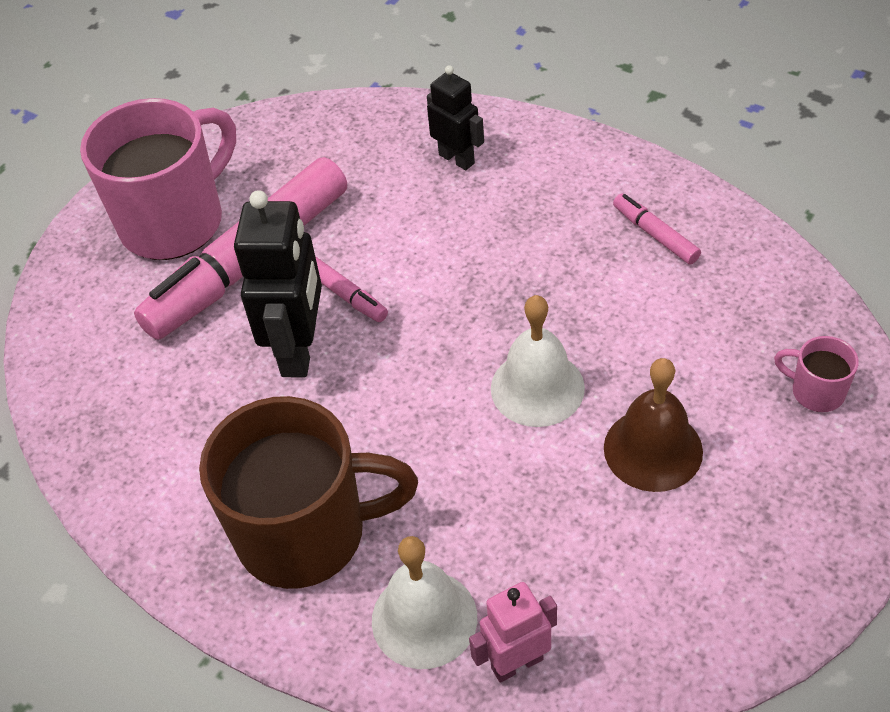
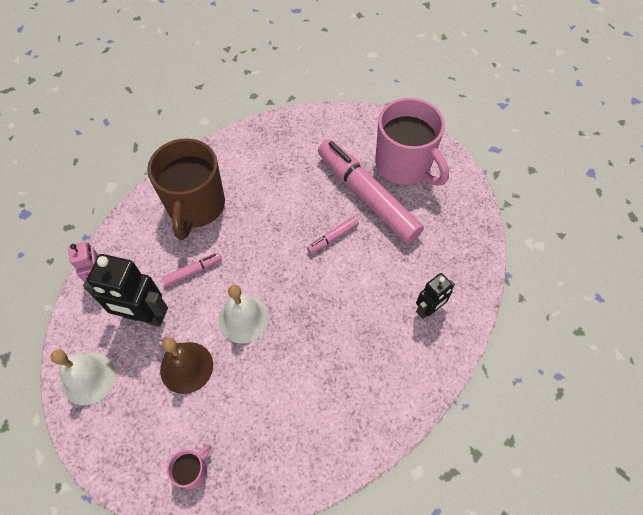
camera: 95 degrees right, 10 degrees up
black robot [234,190,322,378] -> black robot moved to [83,254,168,327]
white bell [372,536,477,669] -> white bell moved to [50,350,116,405]
pink marker [613,194,701,265] -> pink marker moved to [162,252,222,287]

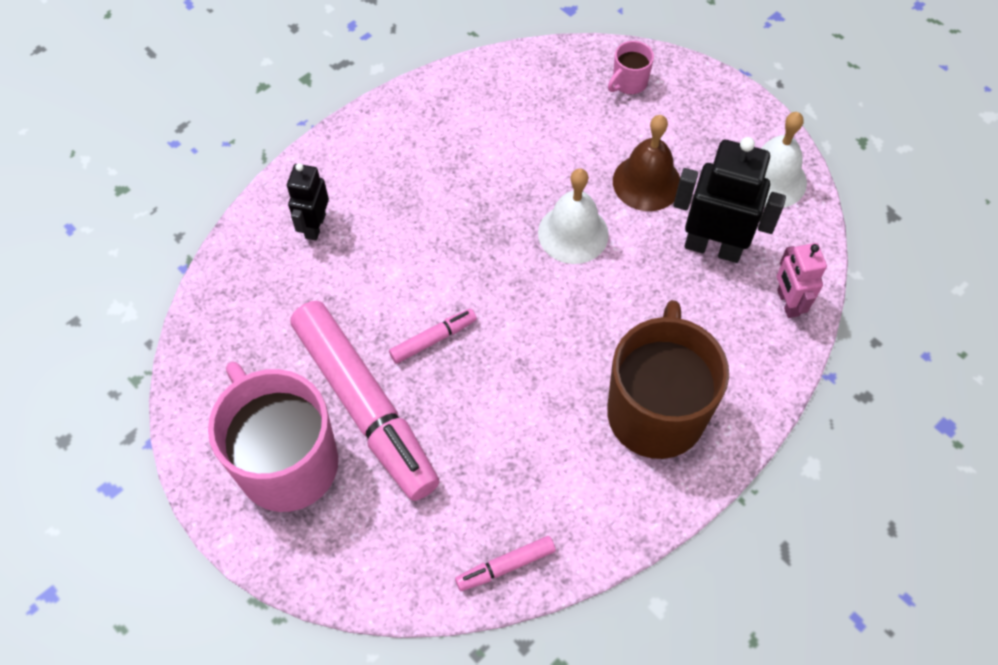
camera: 175 degrees left, 0 degrees up
pink marker [162,252,222,287] -> pink marker moved to [455,536,556,591]
black robot [416,273,455,319] -> black robot turned 45 degrees counterclockwise [287,163,329,240]

